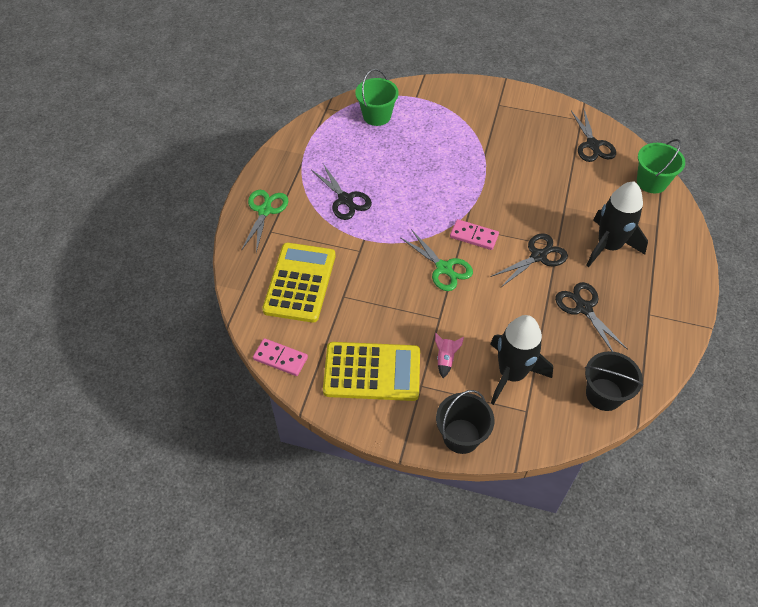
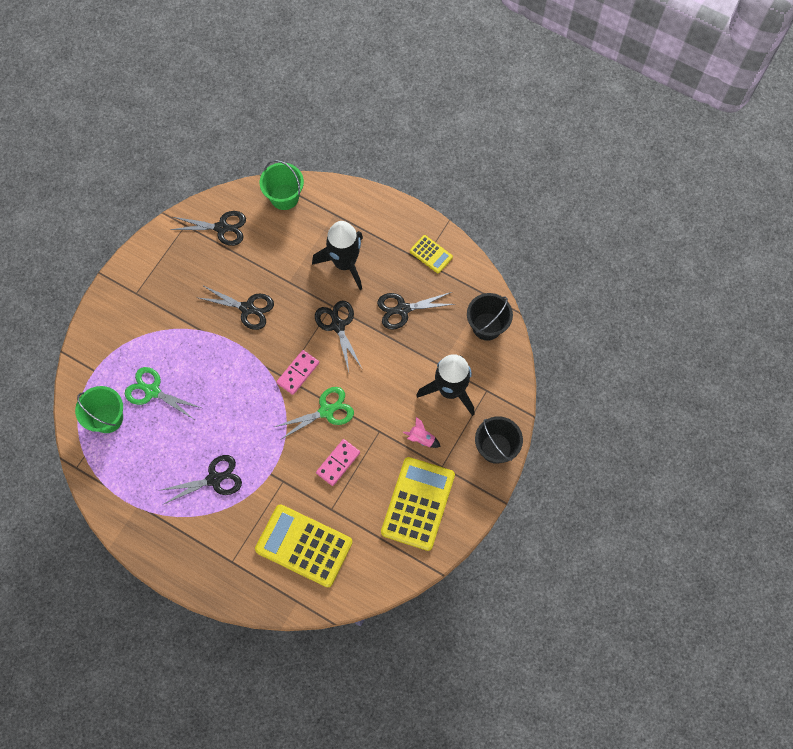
camera: 75 degrees left, 15 degrees up
green scissors [241,190,288,253] -> green scissors moved to [125,367,202,419]
pink domino [253,338,308,376] -> pink domino moved to [316,439,360,486]
none -> black scissors [196,285,274,330]
none -> yellow calculator [410,235,453,273]

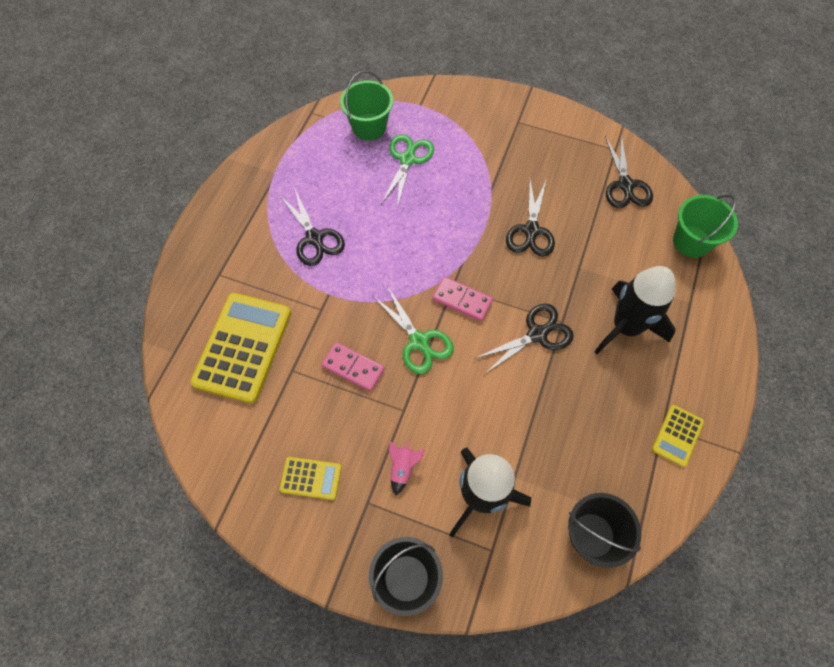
camera: 80 degrees right, 5 degrees down
black scissors [377,292,455,330] -> none
yellow calculator [381,457,455,551] -> yellow calculator [279,457,342,500], size x0.49

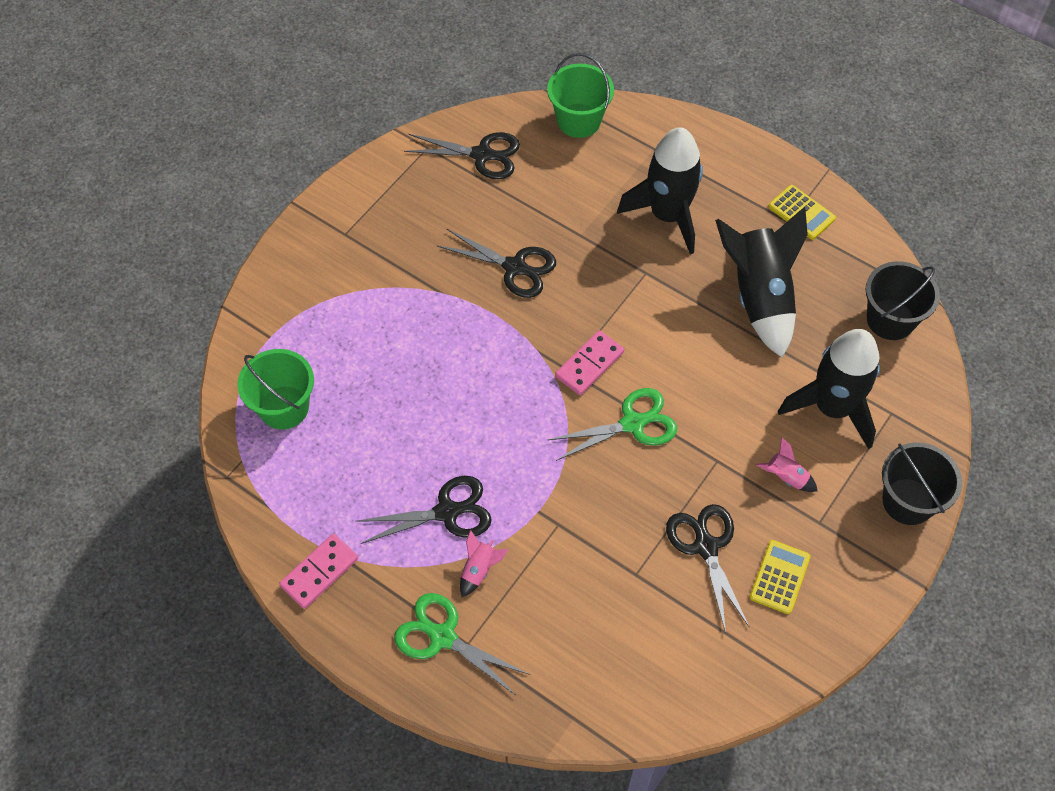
camera: 75 degrees left, 5 degrees down
yellow calculator [190,293,291,404] -> none
pink domino [321,342,385,391] -> pink domino moved to [279,534,358,609]
green scissors [381,134,434,209] -> green scissors moved to [394,593,530,696]
black scissors [474,304,574,374] -> black scissors moved to [666,504,750,633]
none -> pink rocket [460,530,509,597]
none -> black rocket [715,207,808,357]

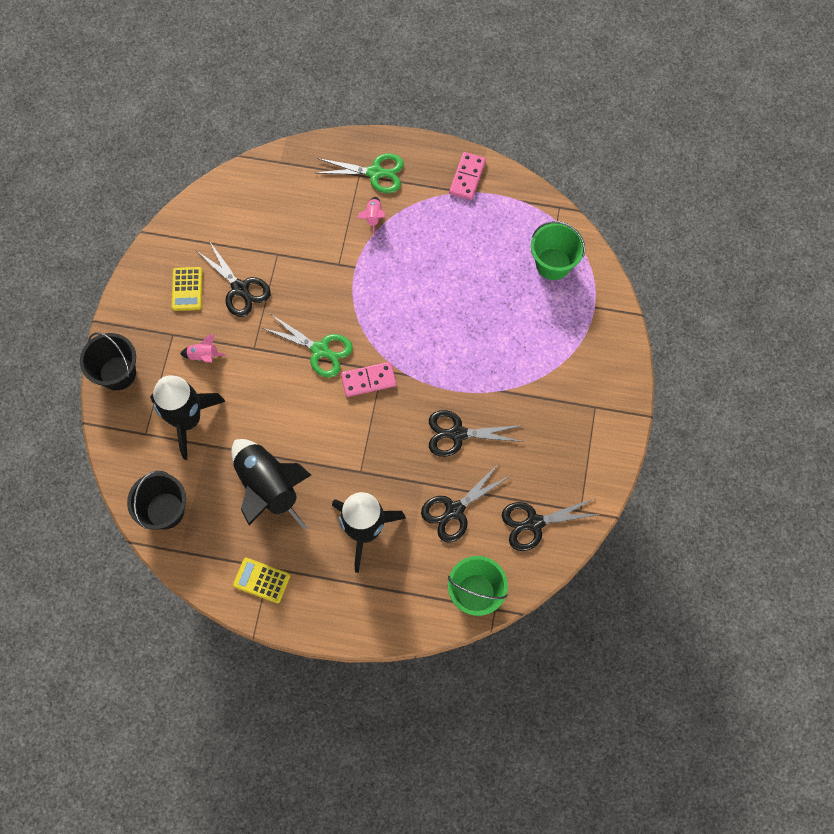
camera: 155 degrees right, 10 degrees up
black scissors [357,476,492,544] -> black scissors moved to [421,463,510,542]
green scissors [548,388,677,461] -> green scissors turned 105 degrees counterclockwise [262,314,353,378]
pink domino [555,330,624,395] -> pink domino turned 60 degrees clockwise [341,362,396,397]

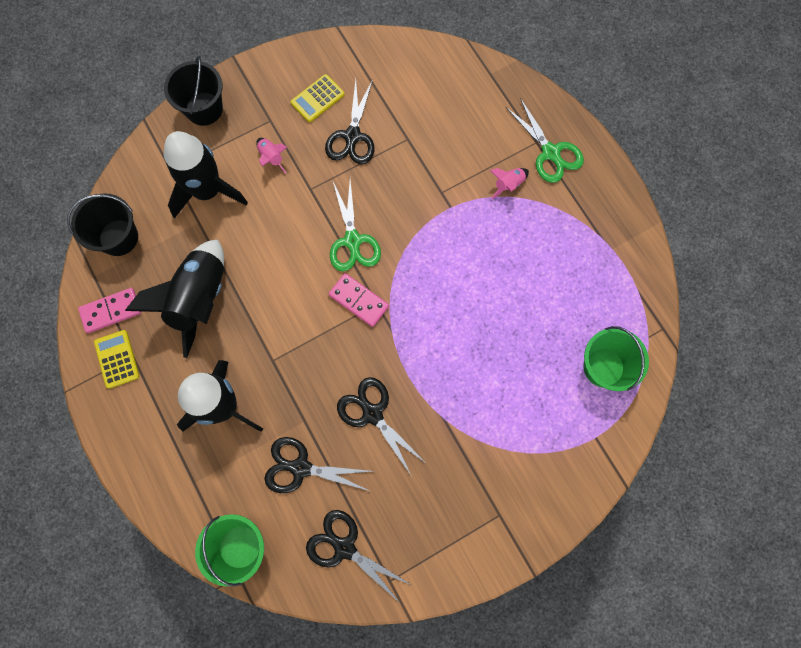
camera: 50 degrees right, 5 degrees up
pink domino [449,152,486,200] -> pink domino moved to [78,288,141,333]

